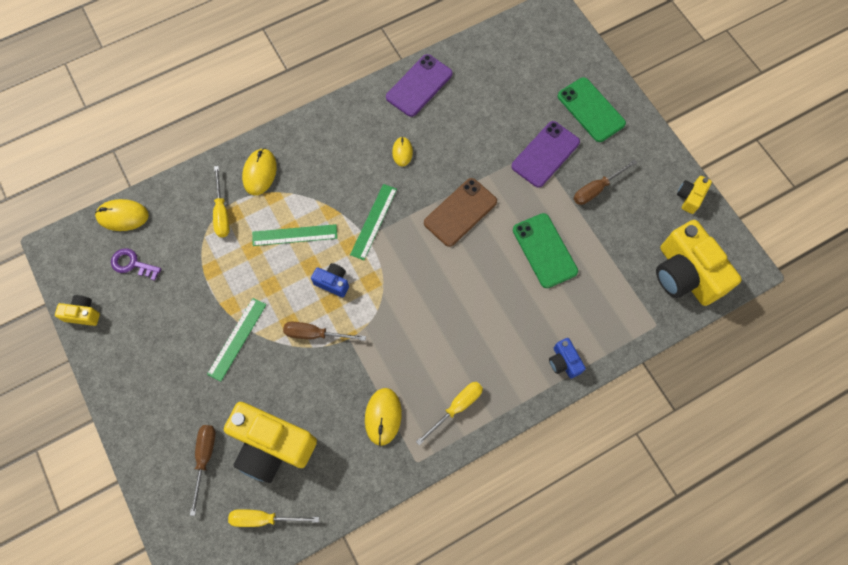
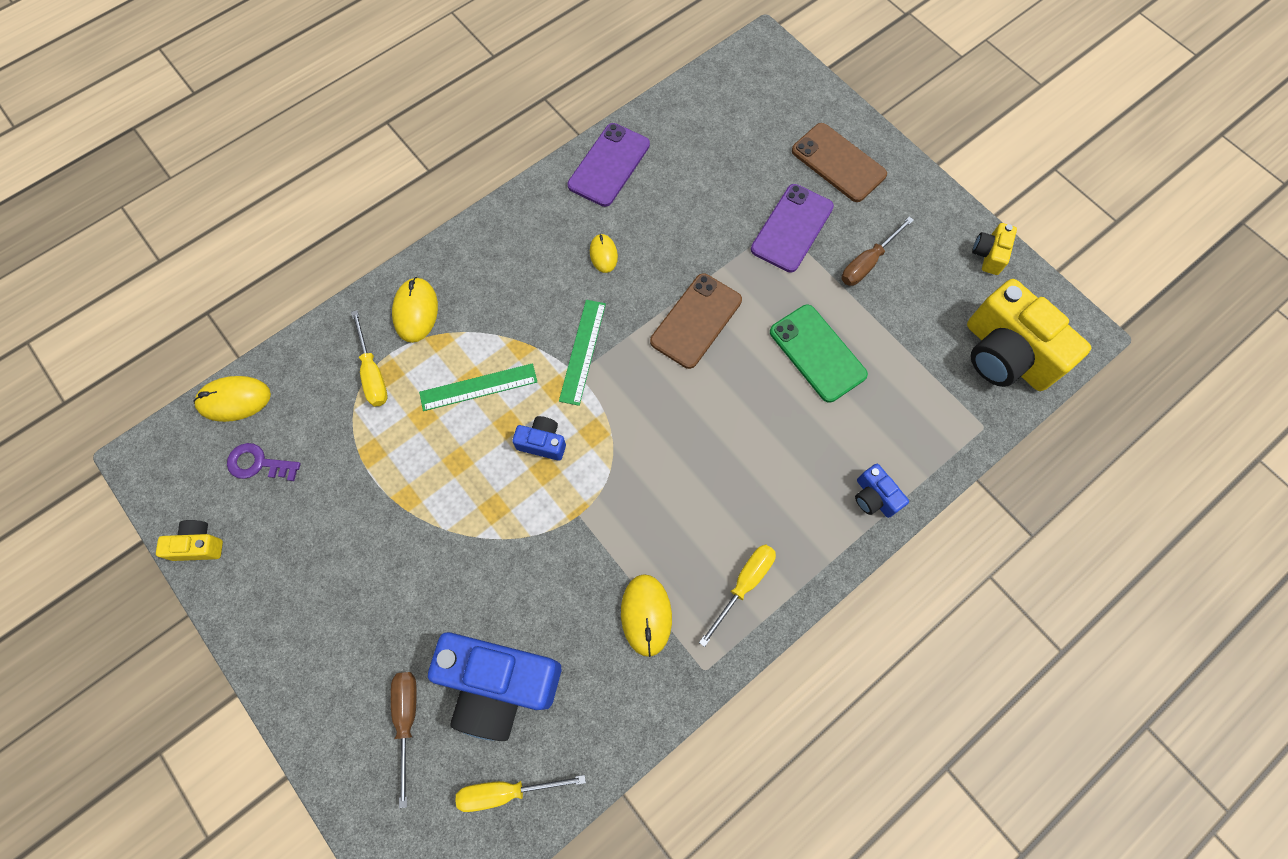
camera: 10 degrees left, 0 degrees up
green ruler [207,298,267,382] -> none
yellow camera [224,402,317,483] -> blue camera [428,632,561,741]
brown screwdriver [283,322,366,341] -> none
green phone [558,77,626,142] -> brown phone [792,123,887,202]

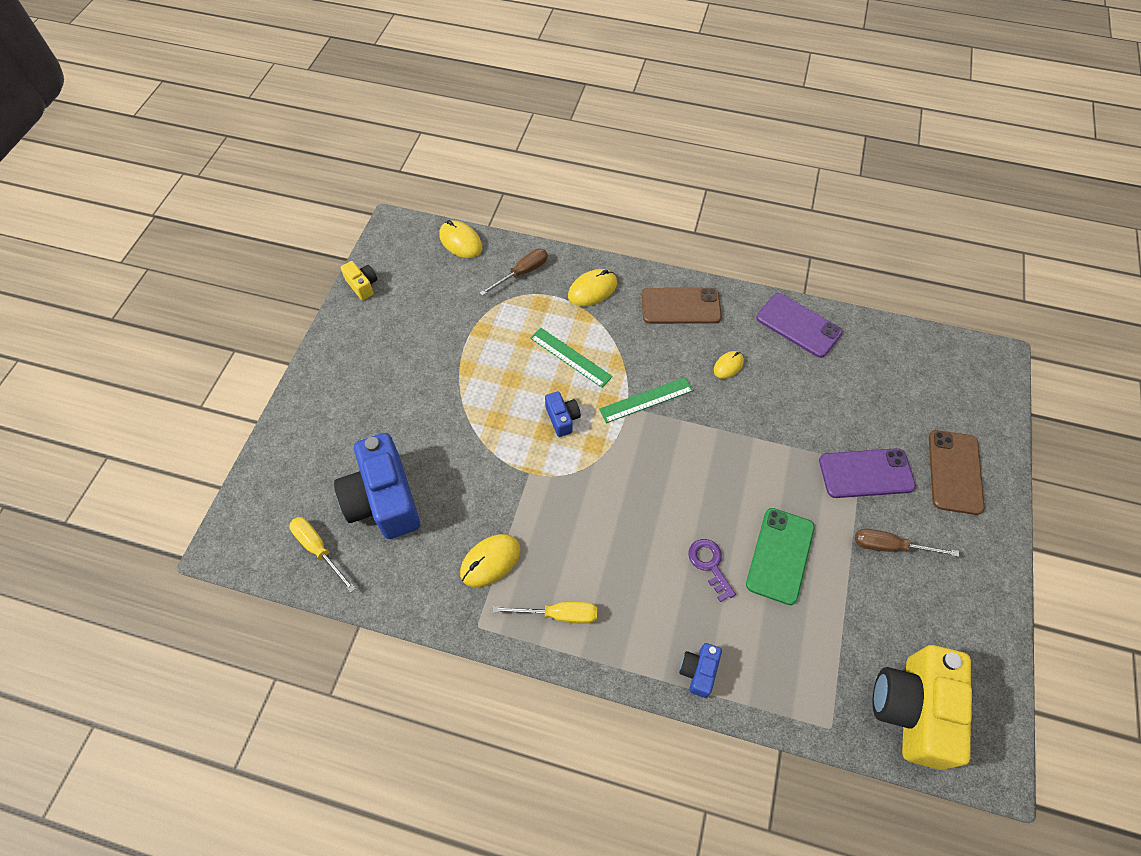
camera: 55 degrees right, 10 degrees down
purple key [227,443,301,481] -> purple key moved to [688,539,736,602]
yellow screwdriver [351,310,388,407] -> none
brown screwdriver [391,672,417,808] -> brown screwdriver moved to [480,249,548,296]
purple phone [568,123,650,207] -> purple phone turned 45 degrees clockwise [756,293,843,358]
brown phone [650,273,742,369] -> brown phone moved to [642,288,722,324]
yellow camera [972,223,1017,275] -> none

